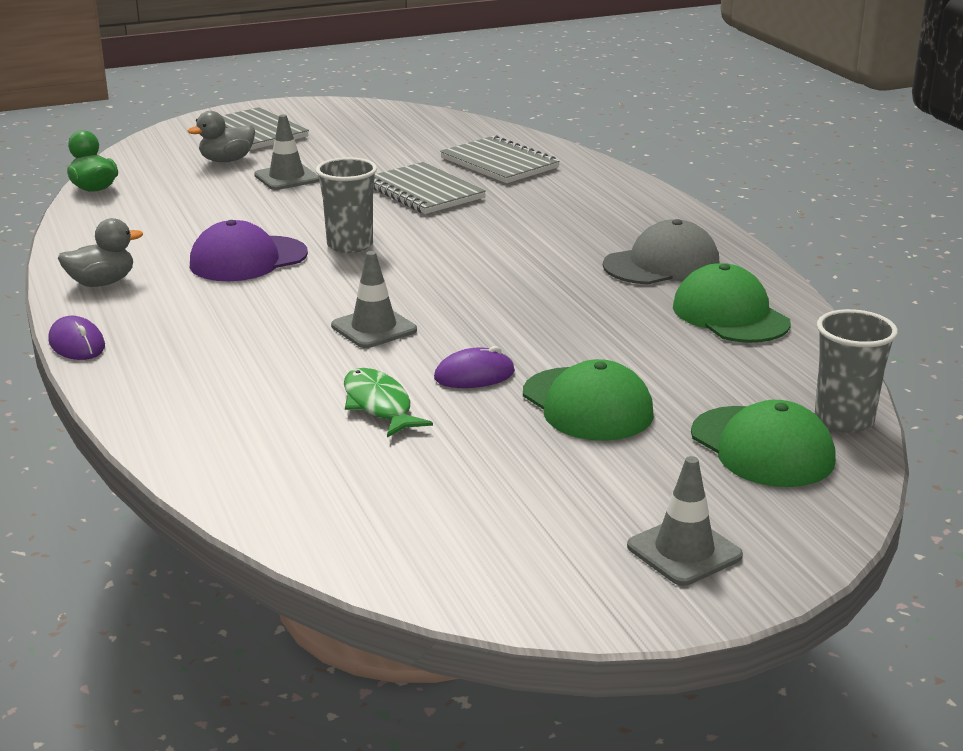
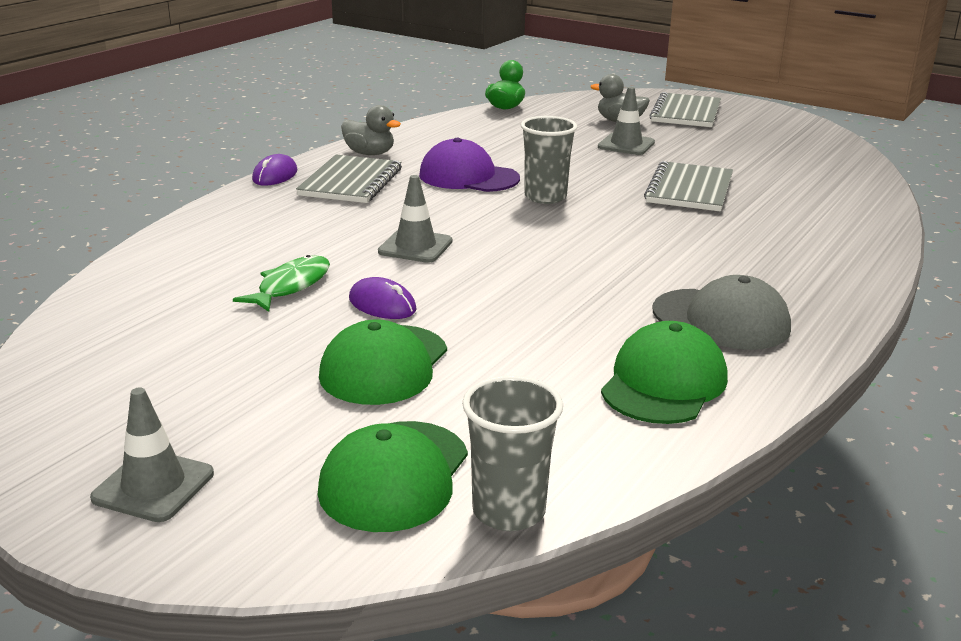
camera: 55 degrees right, 0 degrees up
grey notebook [440,135,560,183] -> grey notebook moved to [296,155,402,203]

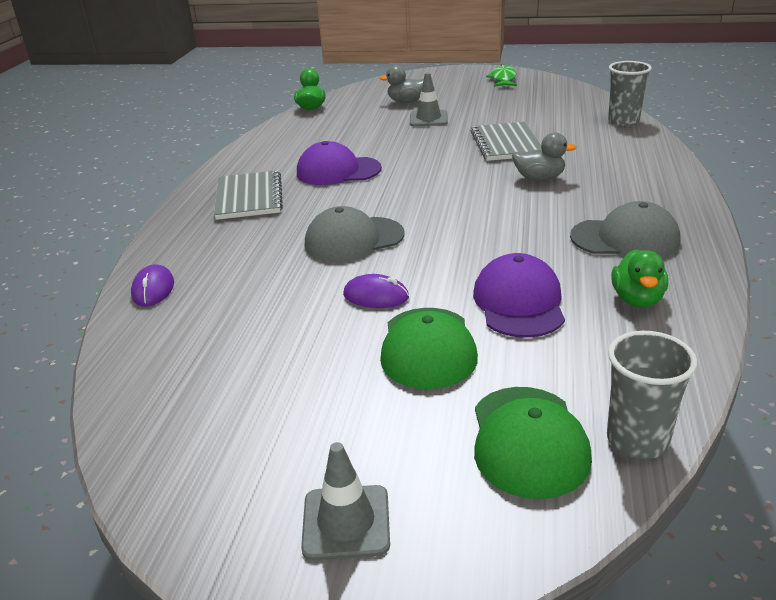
camera: 20 degrees left, 5 degrees up
green fish [233,255,330,312] -> green fish moved to [486,65,517,87]
purple mouse [252,154,297,186] -> purple mouse moved to [131,264,174,307]
grey duck [341,105,401,155] -> grey duck moved to [512,132,577,181]
grey traffic cone [378,175,452,263] -> grey cap [305,206,404,262]
grey cup [521,116,577,204] -> grey cup moved to [608,61,652,126]
green cap [601,321,728,424] -> green duck [611,249,668,308]
grey notebook [649,92,721,127] -> none
none -> purple cap [473,253,565,338]

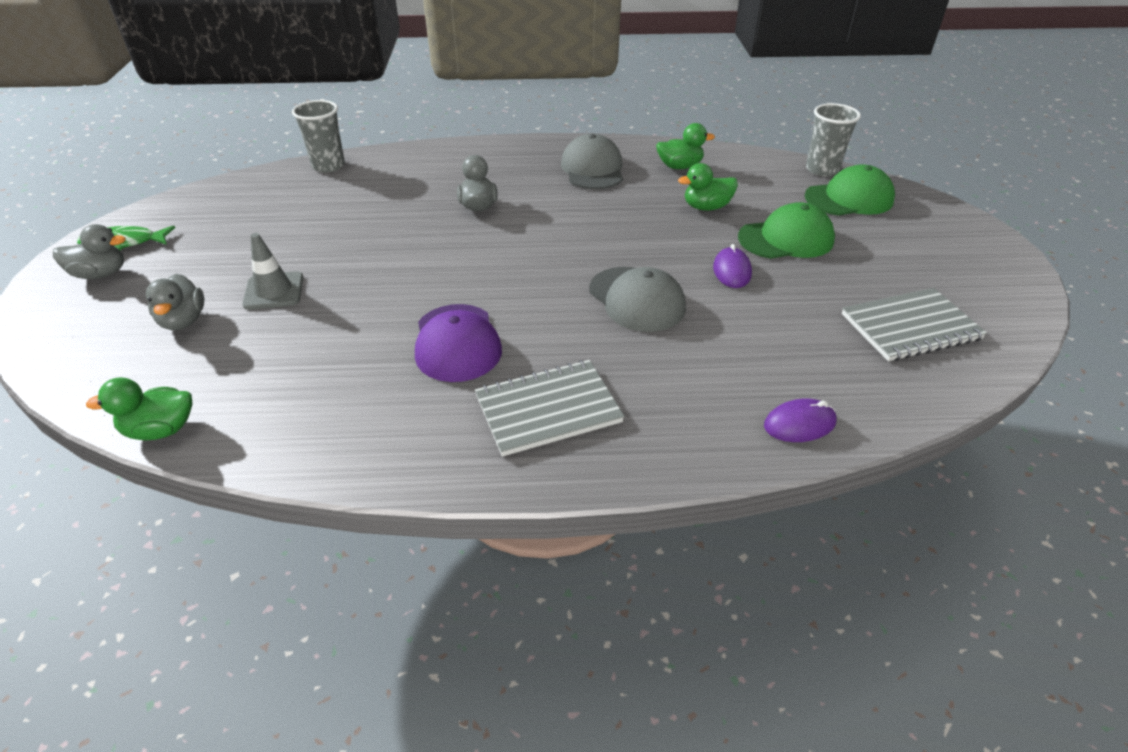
camera: 105 degrees left, 10 degrees up
grey traffic cone [301,442,390,561] -> none
grey notebook [470,122,541,161] -> grey notebook moved to [842,288,987,361]
purple cap [473,253,565,338] -> green duck [678,163,738,211]
none -> grey duck [53,224,126,279]

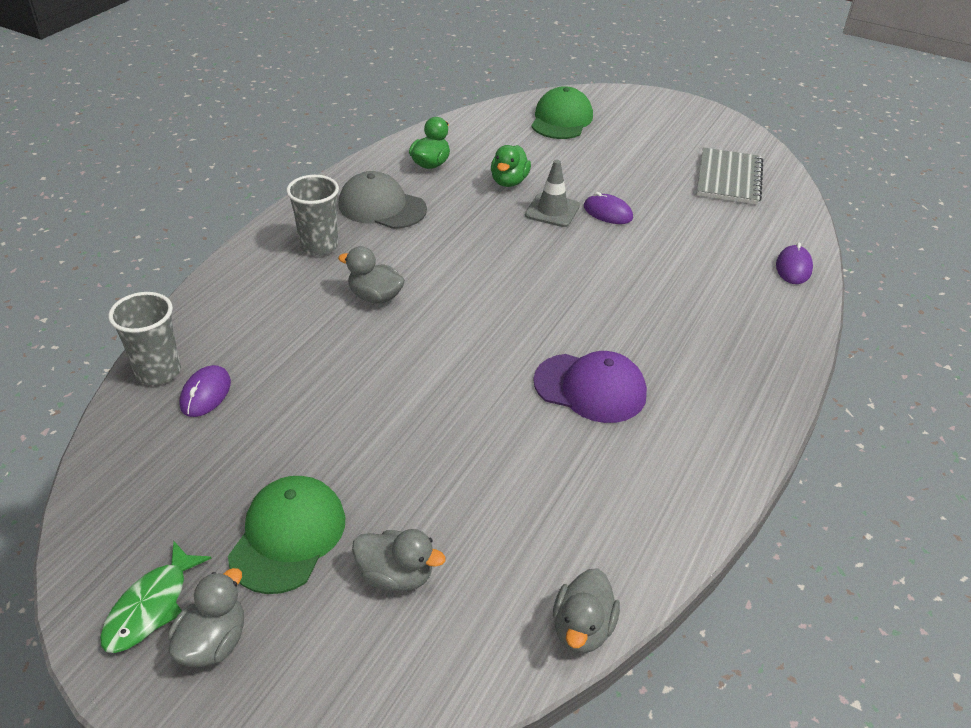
camera: 60 degrees left, 0 degrees up
green duck [86,378,192,441] -> grey duck [553,568,620,653]
grey traffic cone [242,233,303,310] -> grey traffic cone moved to [525,160,580,227]
grey notebook [475,360,624,457] -> none
grey cap [589,267,686,332] -> none
green cap [738,202,835,259] -> green cap moved to [228,476,345,594]
grey cup [806,103,861,176] -> grey cup moved to [286,175,339,256]
none -> purple mouse [179,365,231,417]

